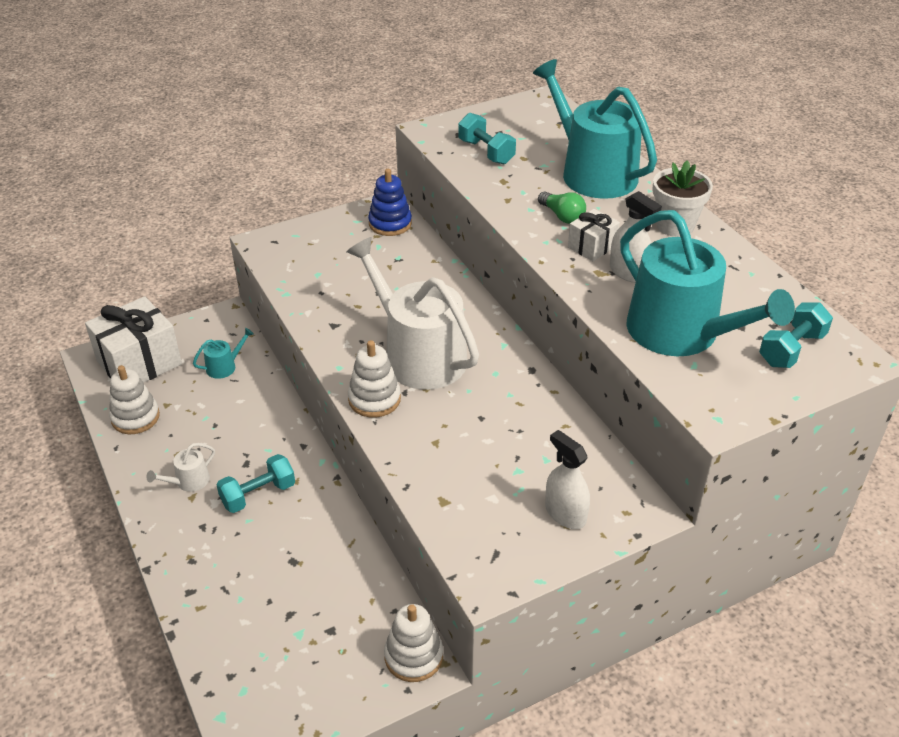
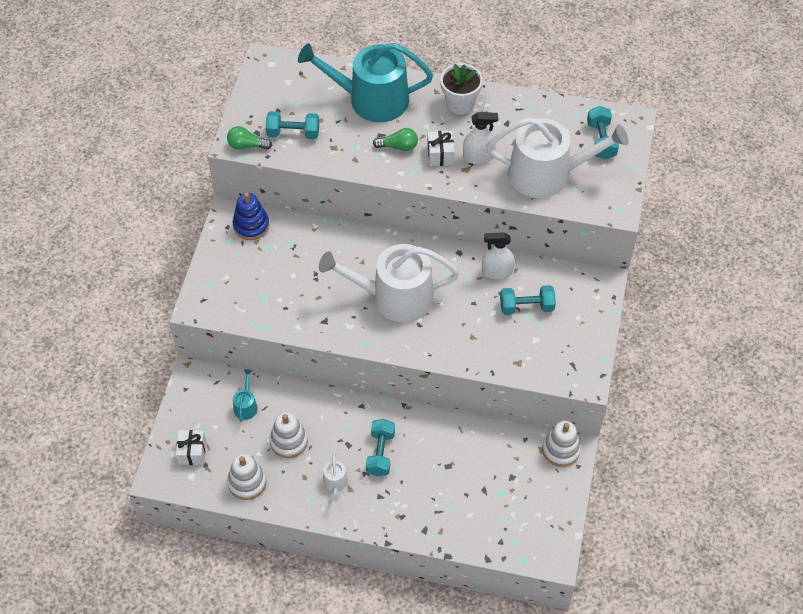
camera: 50 degrees left, 15 degrees up
white gift [85,296,182,383] -> white gift [176,430,206,465], size x0.50
white stacking toy [348,340,401,417] -> white stacking toy moved to [270,412,308,458]
white spray bottle [545,430,590,529] -> white spray bottle moved to [482,232,515,279]
turquoise watering can [620,210,795,356] -> white watering can [486,117,629,198]
none -> green light bulb [227,126,272,150]
none -> turquoise dumbbell [500,285,556,315]

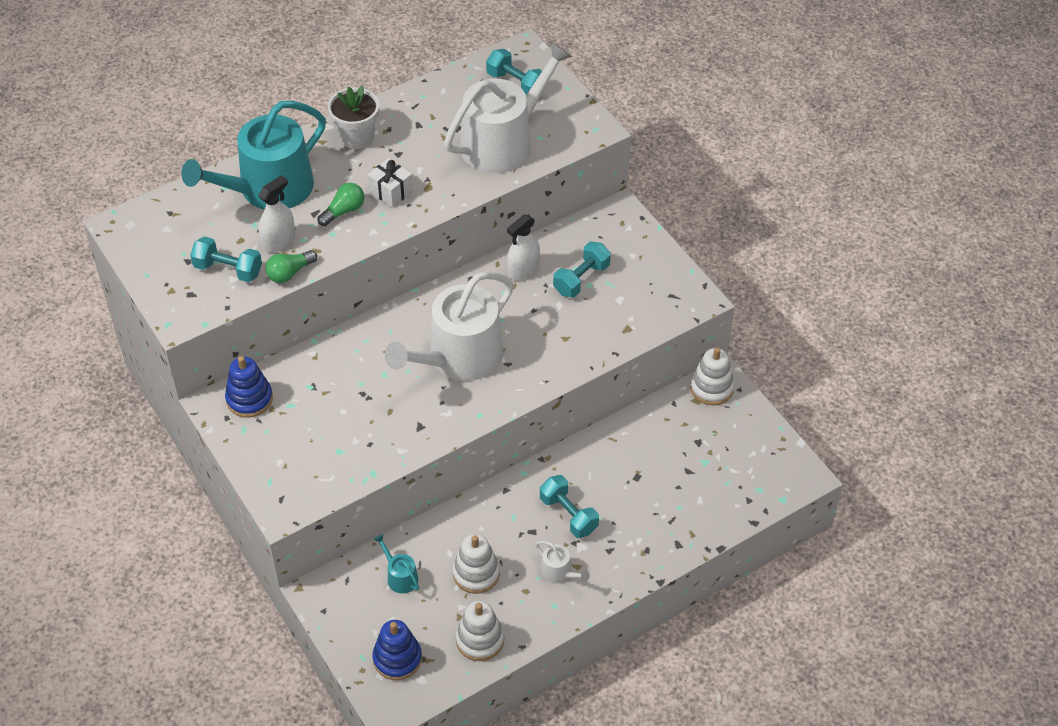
camera: 45 degrees left, 5 degrees down
white gift [176,430,206,465] -> blue stacking toy [373,620,422,680]
green light bulb [227,126,272,150] -> green light bulb moved to [265,250,317,283]
turquoise dumbbell [266,111,319,139] -> turquoise dumbbell turned 60 degrees clockwise [190,236,262,282]
white spray bottle [463,112,498,164] -> white spray bottle moved to [258,175,295,253]

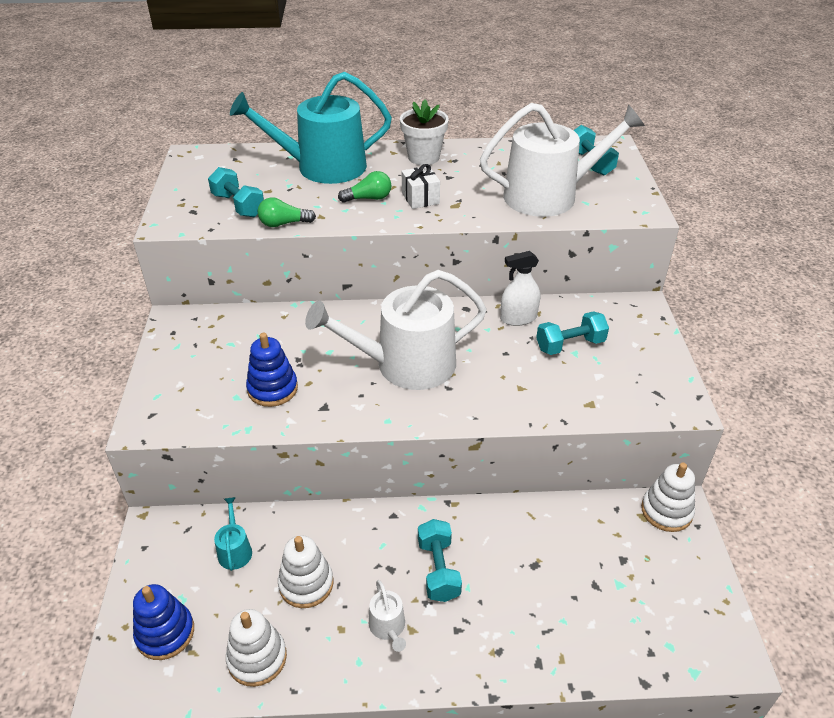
camera: 30 degrees right, 10 degrees down
blue stacking toy [225,356,273,418] -> blue stacking toy moved to [246,333,298,407]
white spray bottle [258,175,295,253] -> none

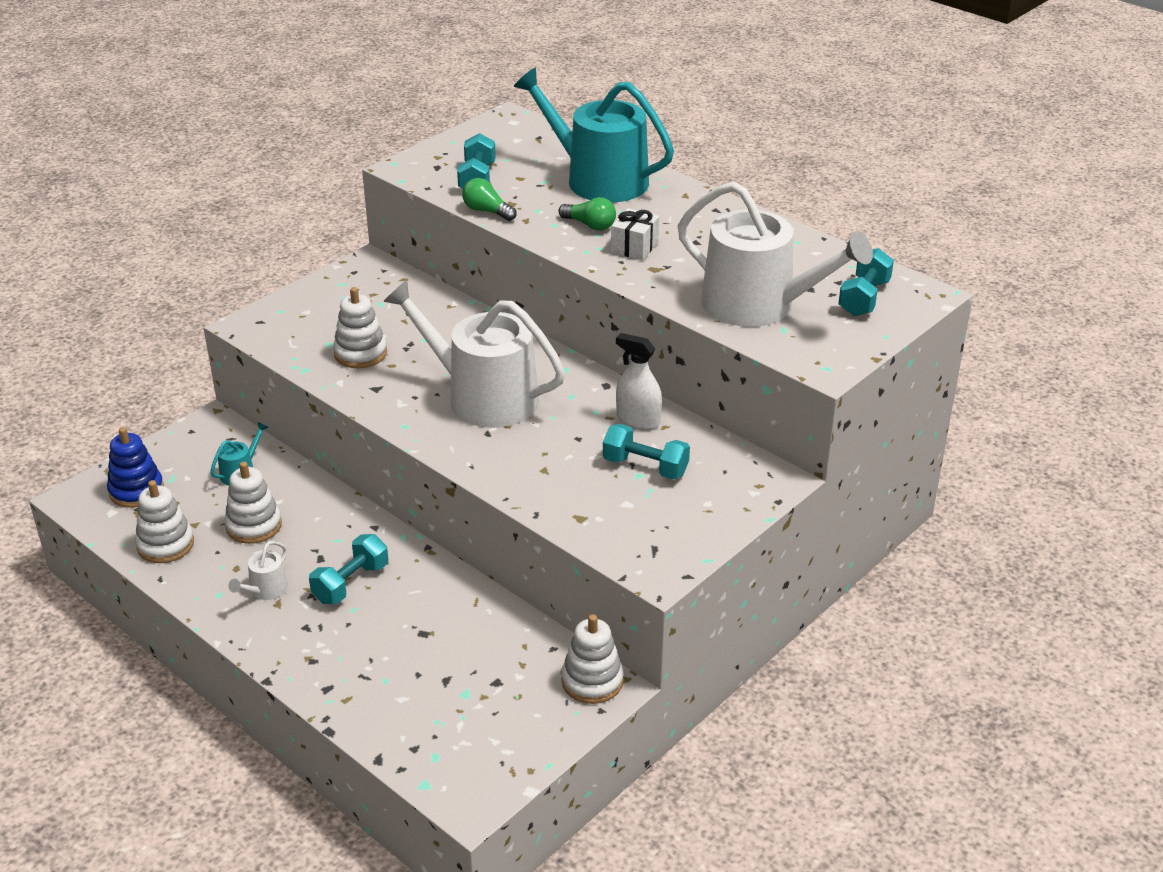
camera: 45 degrees right, 5 degrees down
blue stacking toy [246,333,298,407] -> white stacking toy [333,287,387,368]
white flower pot [400,99,449,165] -> none

